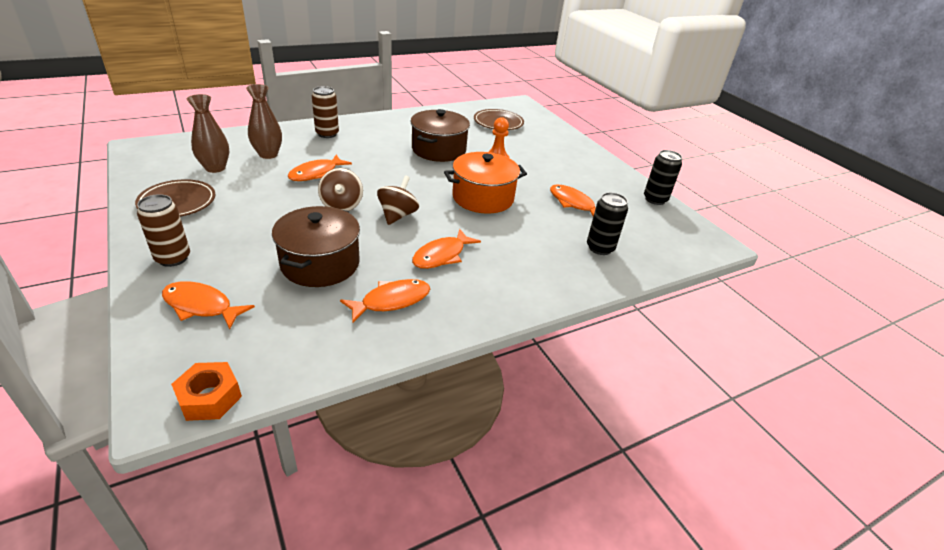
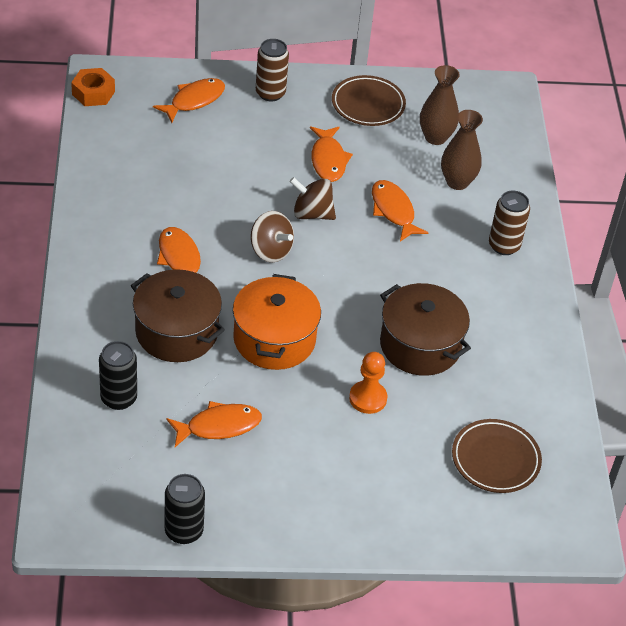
camera: 115 degrees right, 10 degrees up
brown pot [272,206,360,287] -> brown pot moved to [131,269,225,362]
orange fish [340,279,430,323] -> orange fish moved to [310,127,353,182]

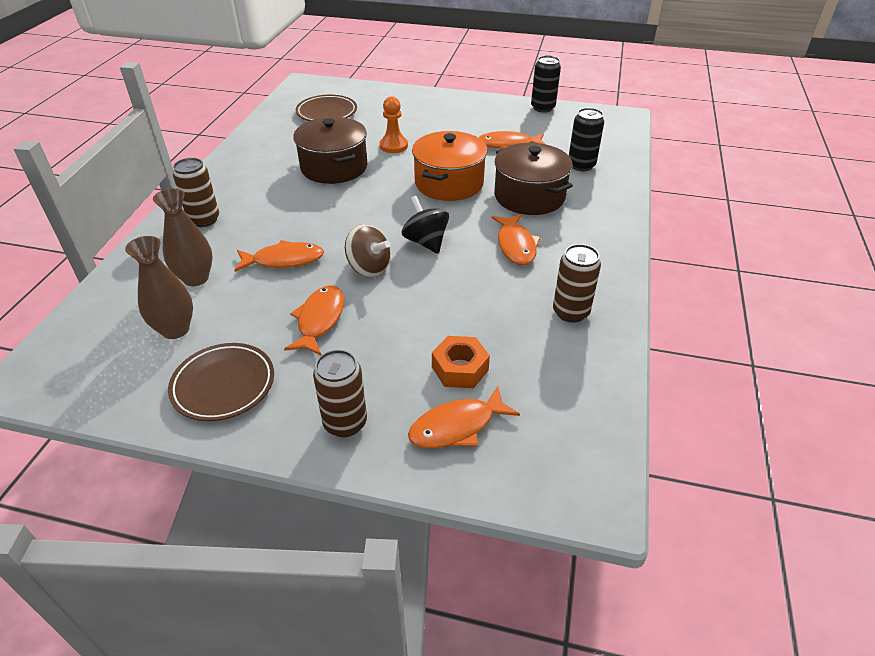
camera: 160 degrees left, 5 degrees down
orange nut [71,68,115,106] -> orange nut moved to [432,336,490,388]
brown spinning top [251,211,294,262] -> black spinning top [402,196,449,254]
orange fish [372,180,428,241] -> orange fish turned 90 degrees counterclockwise [234,240,324,272]
none -> brown can [553,244,601,323]

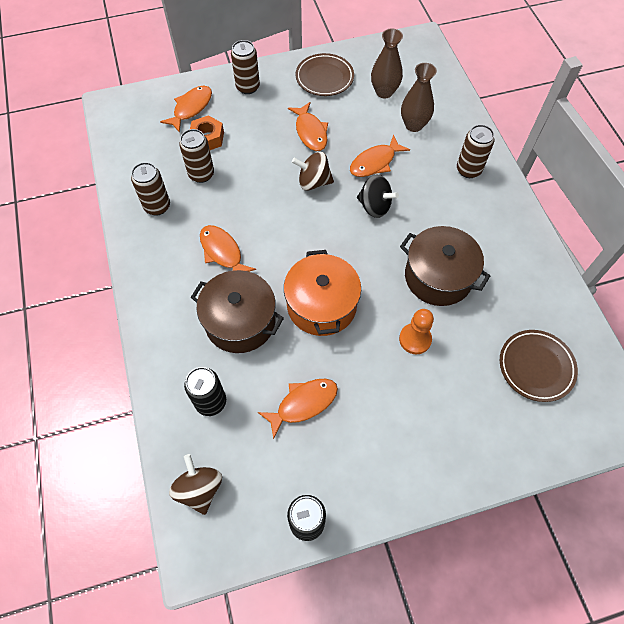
camera: 150 degrees right, 20 degrees up
black spinning top [402,196,449,254] -> black spinning top moved to [357,174,399,218]
none -> brown spinning top [169,454,222,515]
none -> brown can [179,129,214,183]

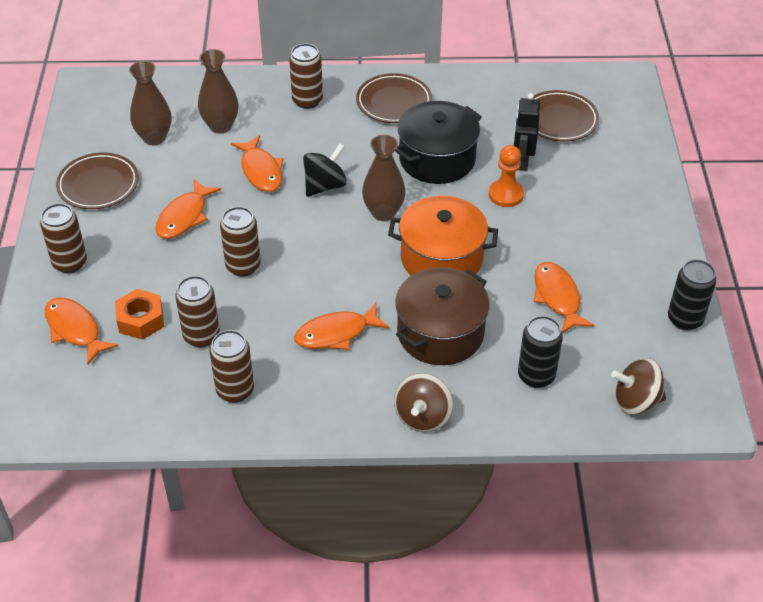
camera: 75 degrees left, 15 degrees down
orange fish [288,102,328,151] -> orange fish turned 120 degrees clockwise [155,179,221,239]
brown spinning top [292,152,334,191] -> brown spinning top moved to [394,373,453,432]
brown pot [400,226,490,306] -> black pot [395,101,482,184]
none -> brown can [220,207,261,277]
none -> brown plate [356,73,432,123]
none -> brown vase [362,135,406,221]
none -> black robot [514,93,540,171]

